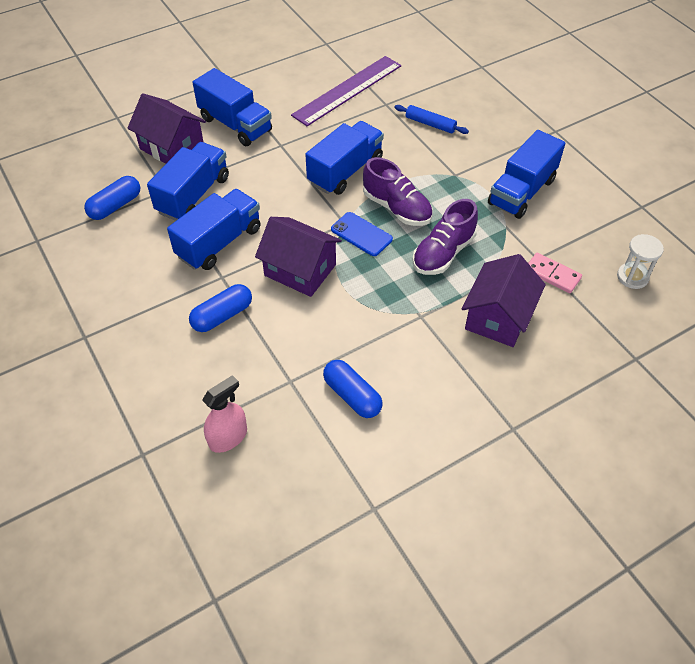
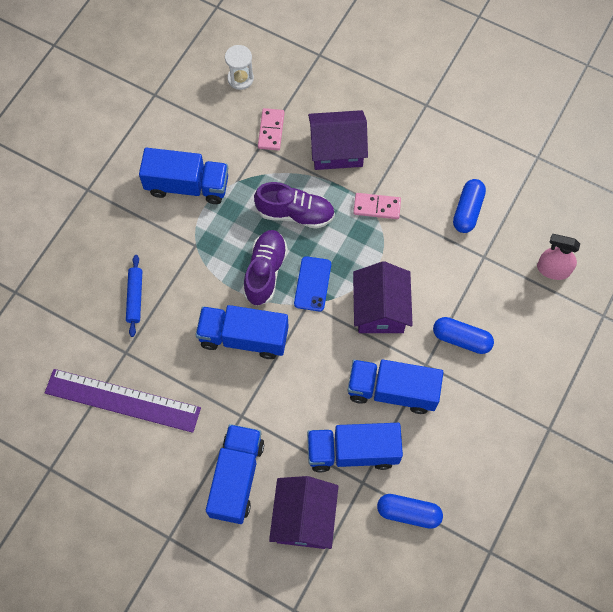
camera: 120 degrees left, 15 degrees up
none -> pink domino [353,193,401,219]

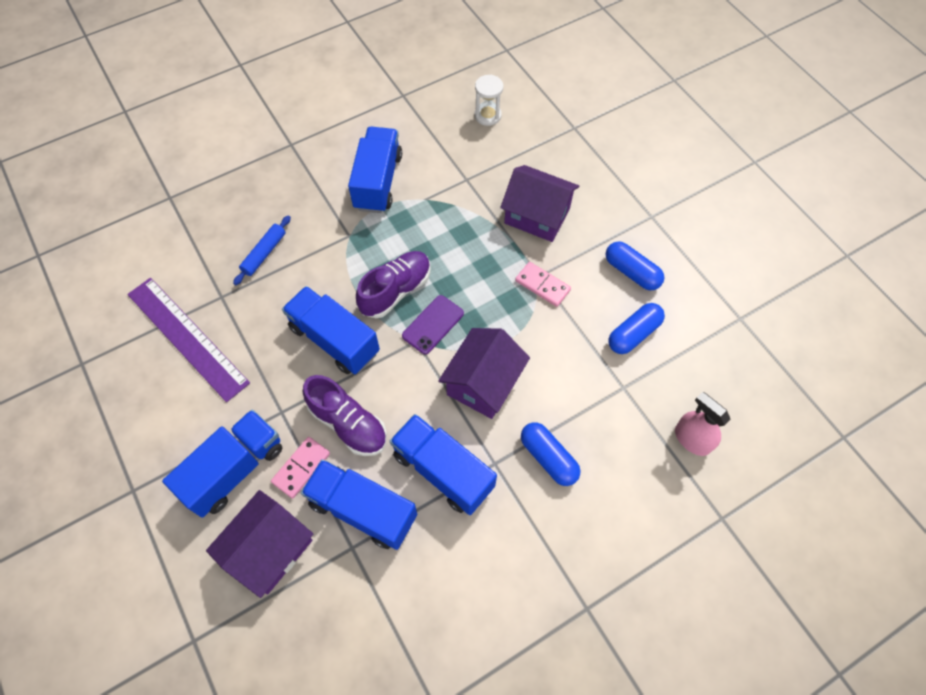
camera: 30 degrees right, 5 degrees down
blue truck [139,148,228,204] -> blue truck turned 120 degrees counterclockwise [348,127,402,213]
purple shoe [254,182,335,229] -> purple shoe moved to [303,375,387,456]
pink domino [258,108,285,150] -> pink domino moved to [271,437,330,498]
blue phone [294,256,331,311] -> purple phone [402,295,464,354]
blue capsule [377,494,443,529] -> blue capsule moved to [606,241,664,290]

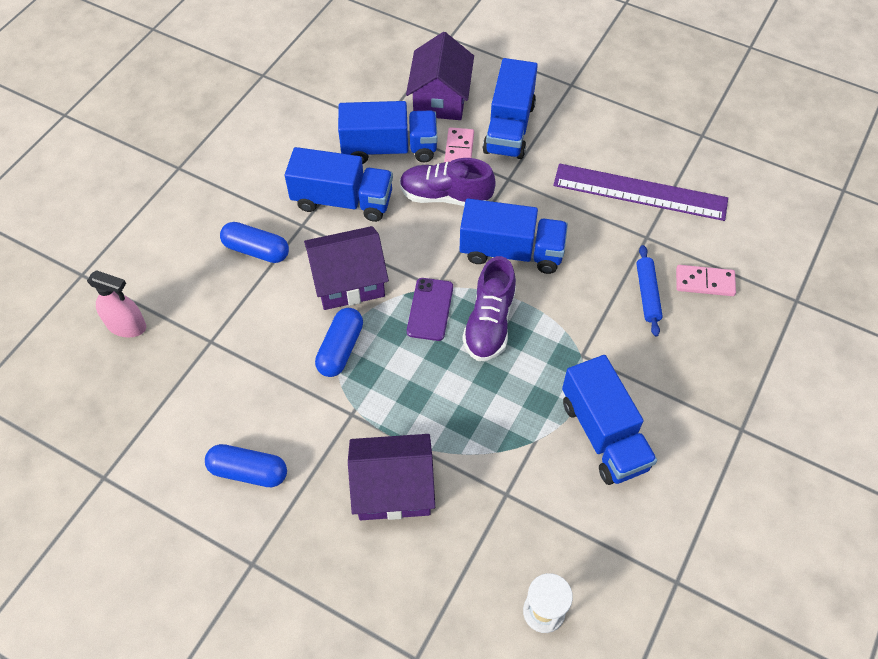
camera: 150 degrees right, 5 degrees down
purple house [438,328,530,419] -> purple house turned 75 degrees clockwise [304,226,389,310]
pink domino [515,262,571,307] -> pink domino moved to [676,265,736,296]
blue capsule [608,303,665,354] -> blue capsule moved to [315,308,363,377]

